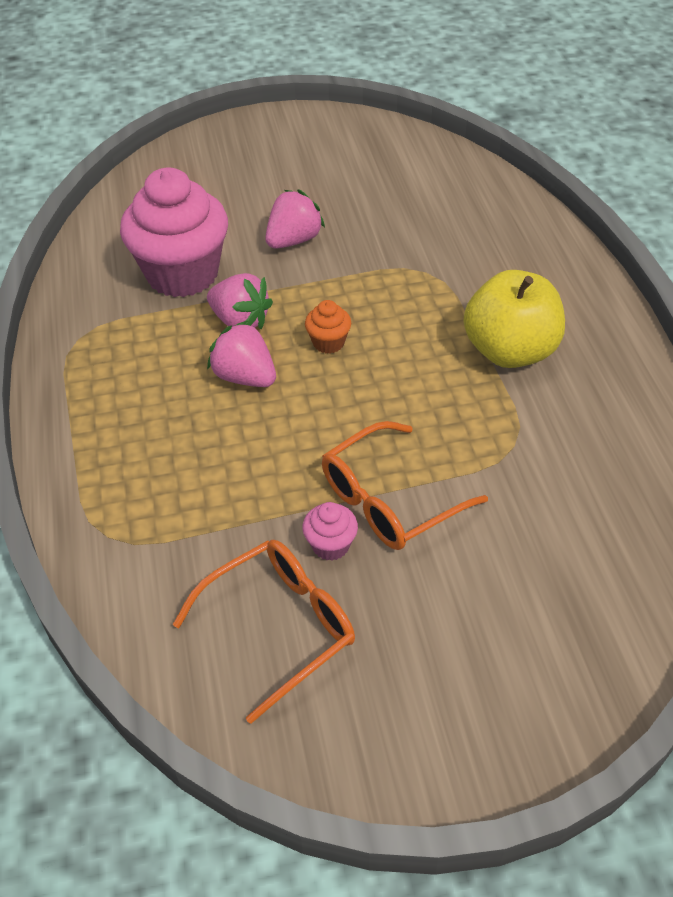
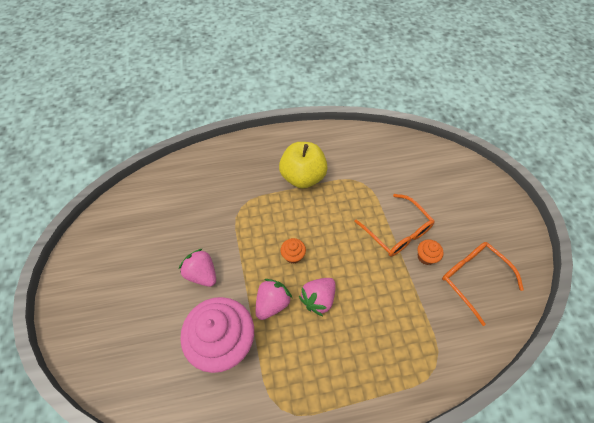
camera: 90 degrees left, 10 degrees up
pink cupcake [302,502,358,561] -> orange cupcake [417,239,443,265]

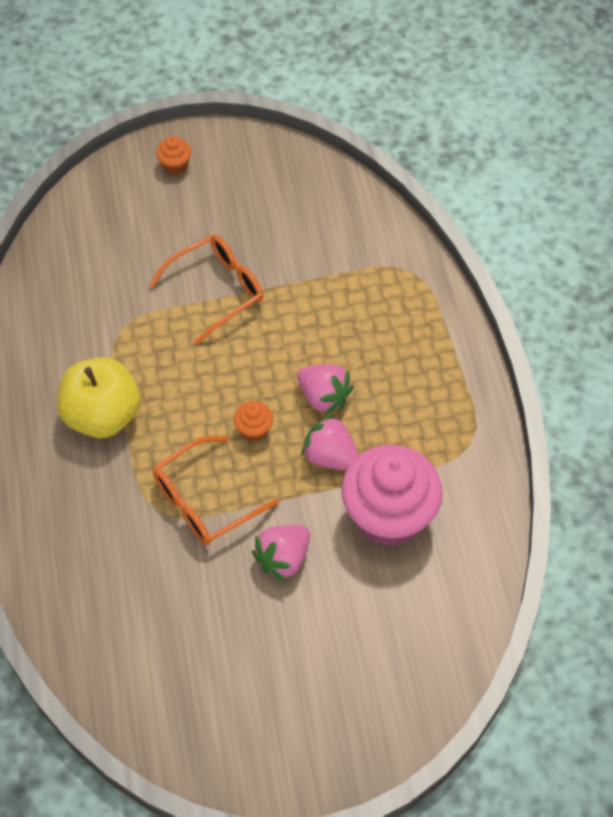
camera: 90 degrees left, 0 degrees up
orange cupcake [417,239,443,265] -> orange cupcake moved to [156,136,191,175]
orange glasses [442,242,524,326] -> orange glasses moved to [153,436,279,545]

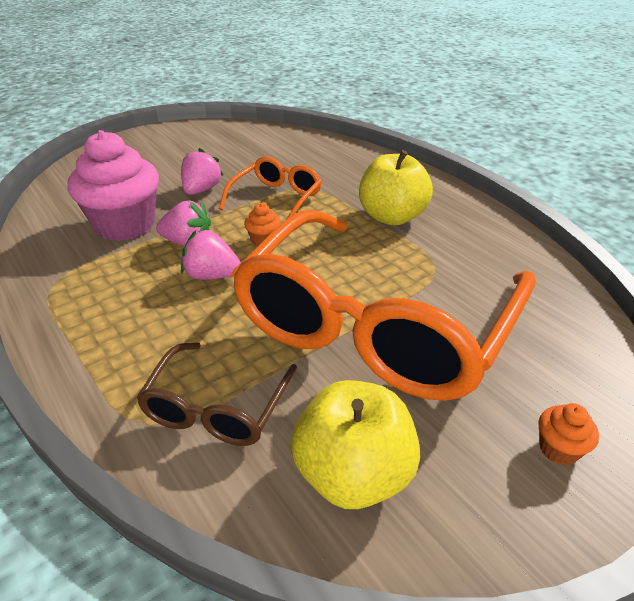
camera: 155 degrees right, 20 degrees down
orange glasses [149,234,263,344] -> orange glasses [232,210,536,401], size x2.25
none -> brown glasses [136,342,297,446]
none -> yellow apple [290,380,420,509]

